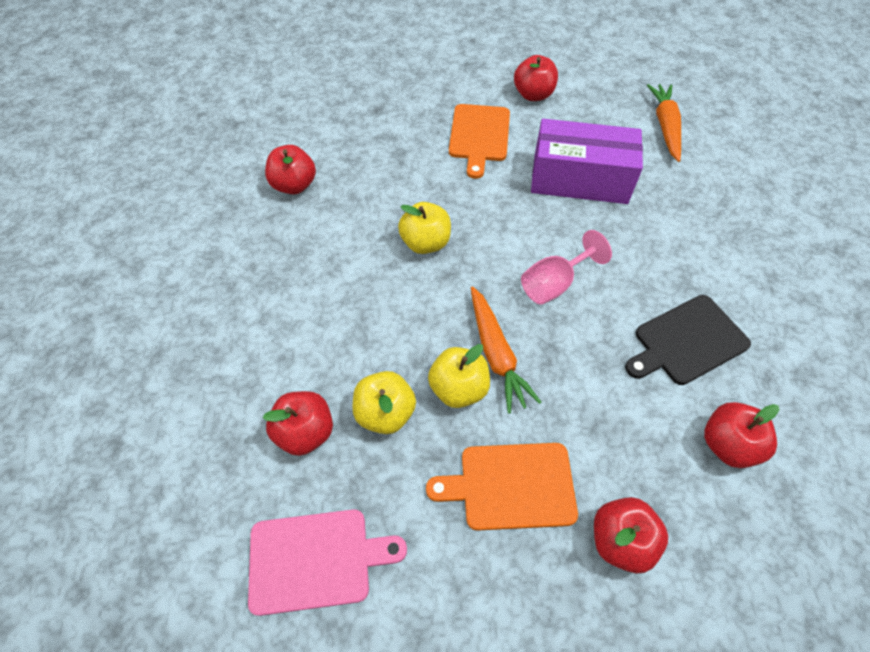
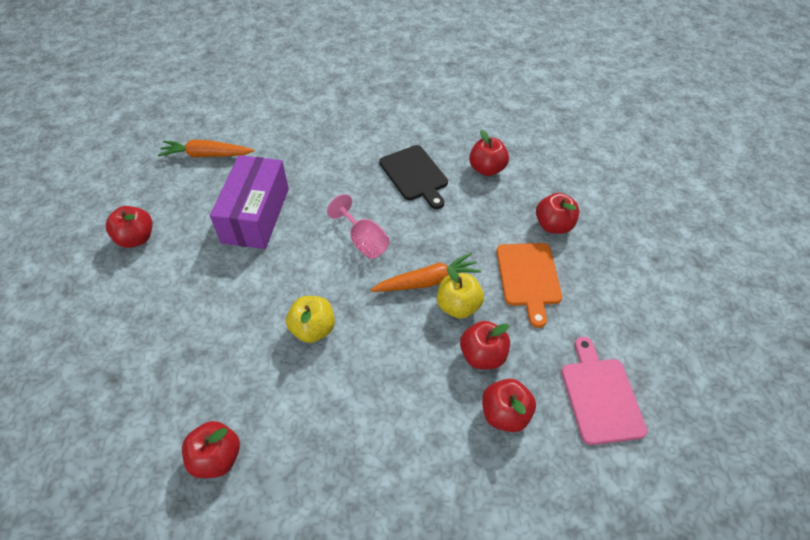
camera: 90 degrees left, 5 degrees down
yellow apple [352,371,416,434] -> red apple [460,321,510,369]
orange cutting board [449,104,510,179] -> none

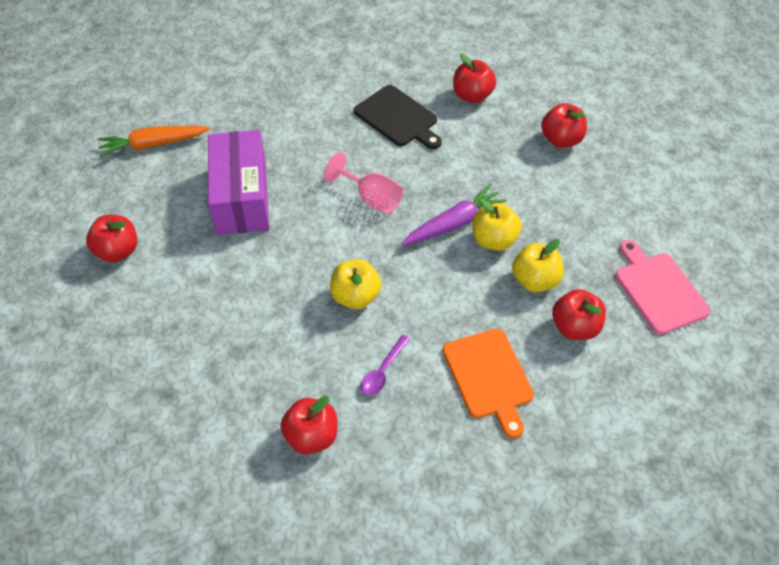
camera: 15 degrees left, 0 degrees up
orange carrot [371,252,481,292] -> purple carrot [402,184,507,245]
red apple [460,321,510,369] -> yellow apple [512,239,564,292]
orange cutting board [496,243,562,328] -> orange cutting board moved to [443,329,534,439]
none -> purple spoon [361,335,410,395]

